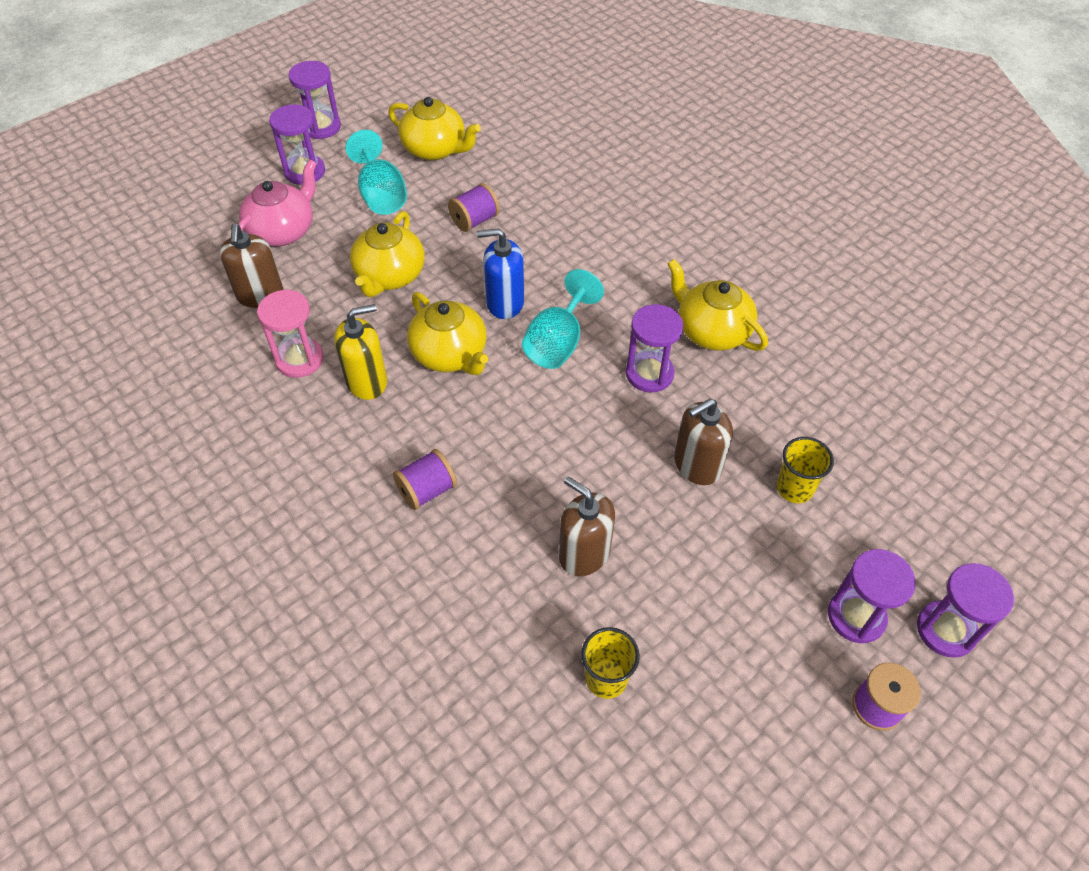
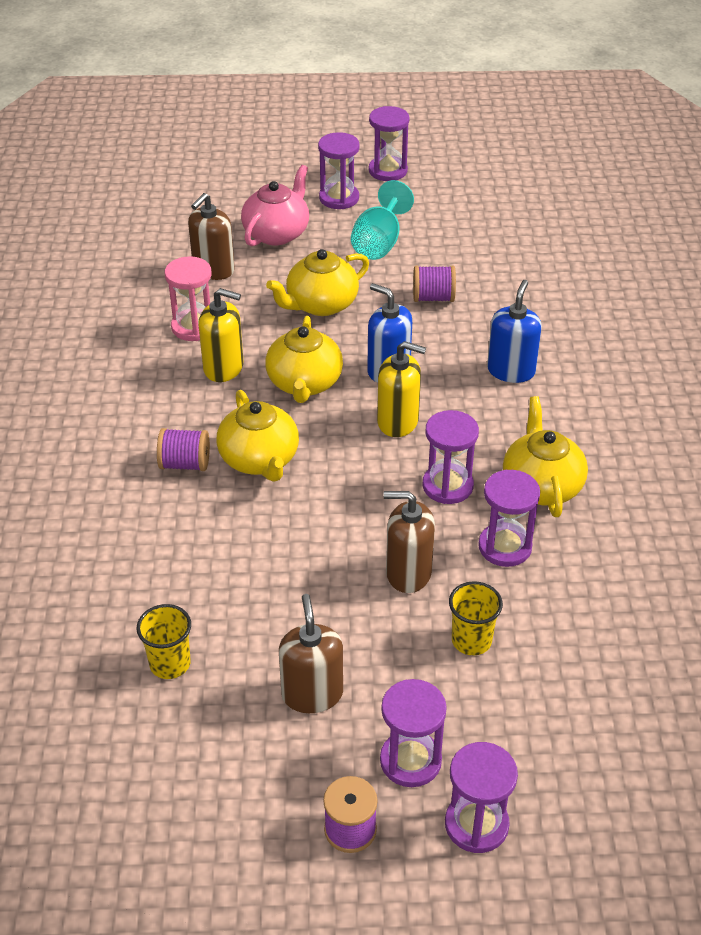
camera: 40 degrees right, 10 degrees down
pink teapot [238,159,317,246] -> pink teapot turned 45 degrees counterclockwise [241,165,309,246]
yellow teapot [388,97,481,160] -> yellow teapot moved to [216,390,299,481]
turquoise goblet [522,269,604,369] -> yellow soap dispenser [377,341,426,437]
brown soap dispenser [559,476,615,576] -> brown soap dispenser moved to [279,594,343,713]
none -> purple hourglass [478,470,540,567]
none -> blue soap dispenser [487,280,542,383]

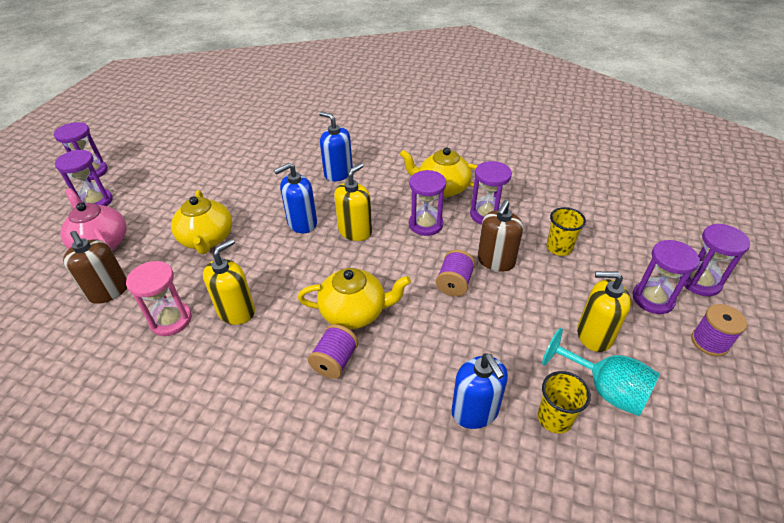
camera: 70 degrees left, 0 degrees up
yellow teapot [265,316,343,403] -> none
brown soap dispenser [279,594,343,713] -> yellow soap dispenser [577,271,631,352]
turquoise goblet [351,180,414,260] -> turquoise goblet moved to [542,328,660,416]
purple spool [413,266,456,302] -> purple spool moved to [436,250,475,297]
none -> blue soap dispenser [451,353,508,429]

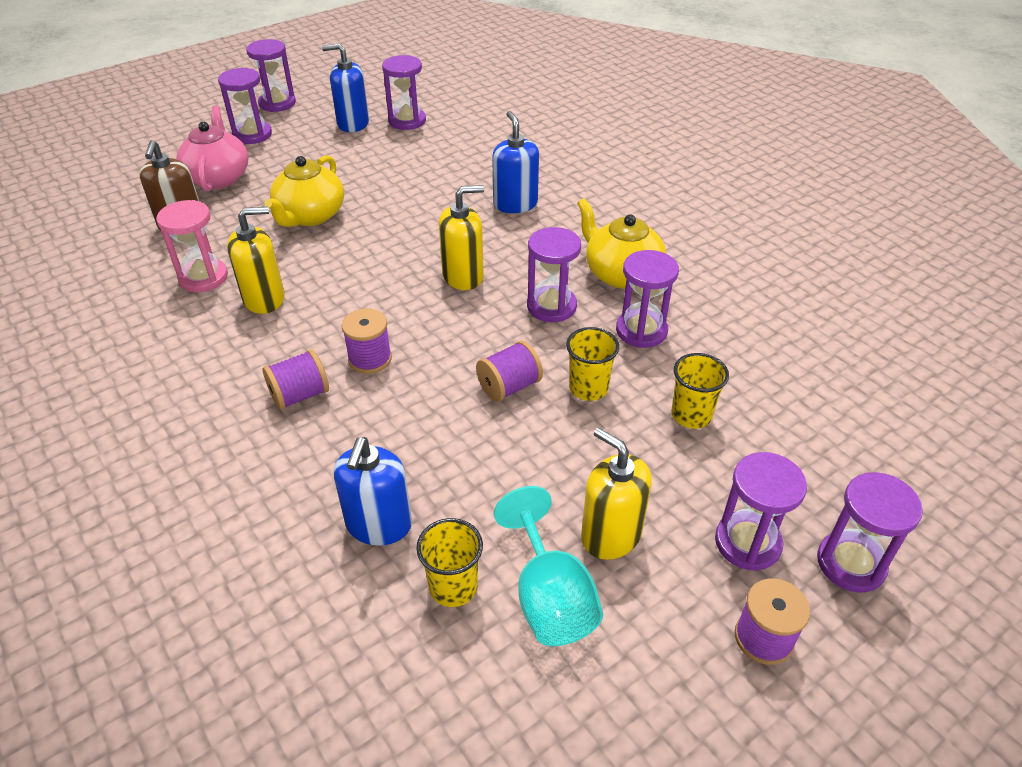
camera: 35 degrees right, 0 degrees up
blue soap dispenser [274,163,317,233] -> blue soap dispenser moved to [322,43,369,132]
yellow teapot [298,268,411,329] -> purple spool [342,308,392,374]
brown soap dispenser [478,200,523,272] -> yellow cup [566,327,619,401]
none -> purple hourglass [382,55,426,130]

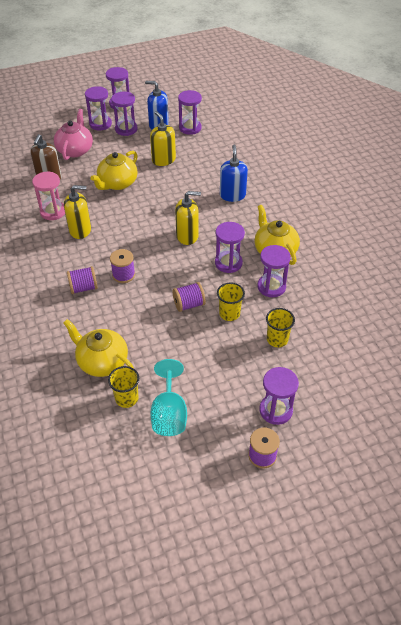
camera: 15 degrees right, 5 degrees up
blue soap dispenser [333,437,412,546] -> yellow teapot [64,319,134,377]
yellow soap dispenser [581,428,652,560] -> yellow soap dispenser moved to [150,111,176,166]
purple hourglass [817,472,923,593] -> purple hourglass moved to [111,91,138,136]

